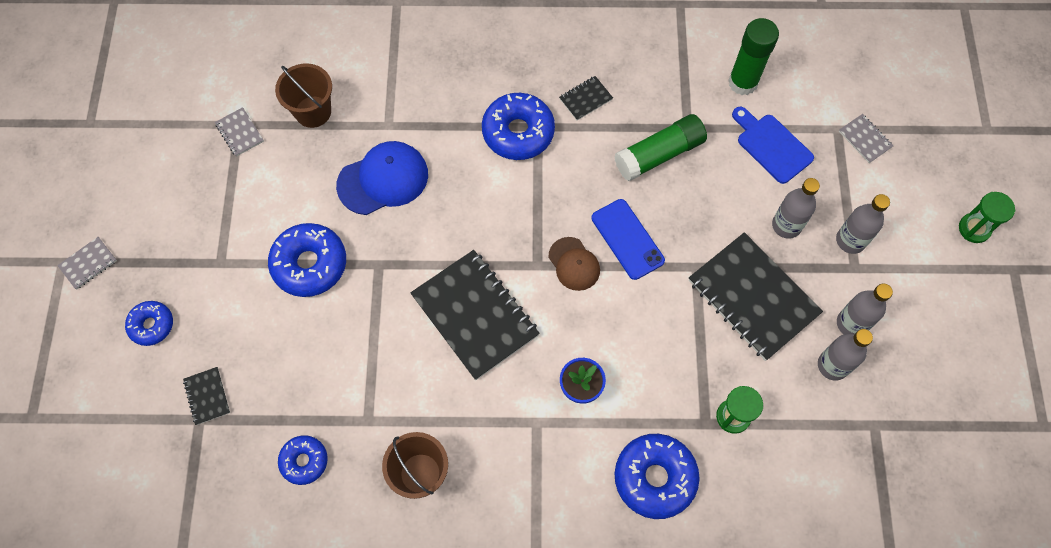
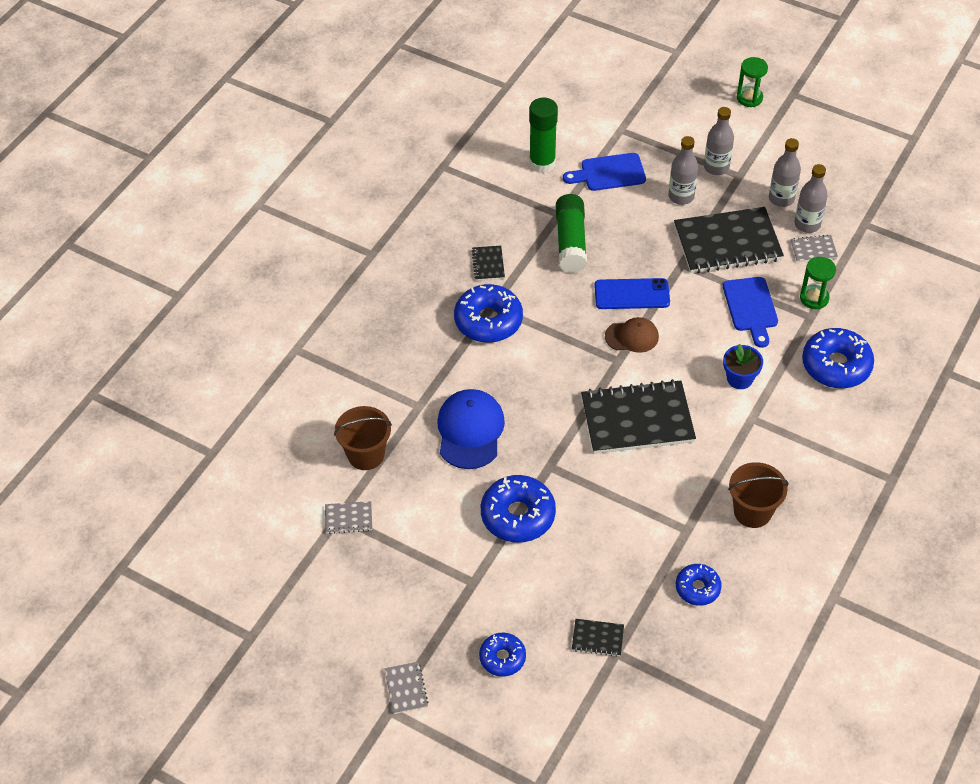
camera: 60 degrees left, 15 degrees down
grey notebook [839,114,893,163] -> grey notebook moved to [791,235,838,262]
none -> blue cutting board [723,277,778,348]

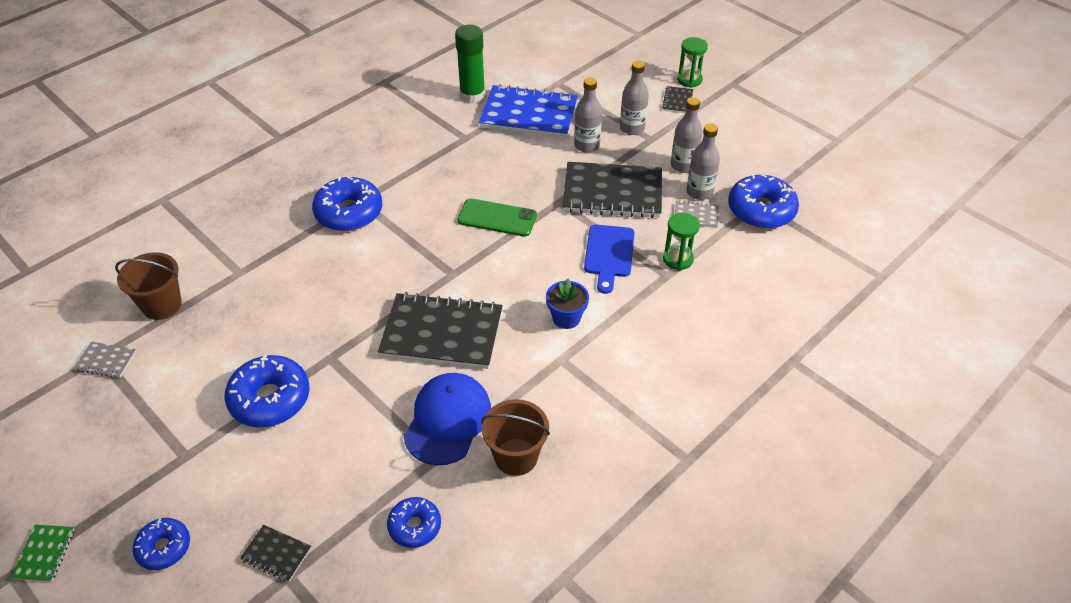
camera: 15 degrees right, 5 degrees down
grey notebook [384,662,429,714] -> green notebook [11,525,75,582]
blue cap [437,389,505,469] -> blue cap moved to [404,373,491,466]
black notebook [472,246,505,281] -> black notebook moved to [662,86,693,113]
green glue stick [556,194,587,273] -> none
blue cutting board [563,153,646,191] -> blue notebook [479,84,578,138]
blue phone [594,278,670,309] -> green phone [457,198,537,237]
brown cap [605,317,659,353] -> none
blue donut [802,328,874,388] -> blue donut moved to [728,174,799,229]

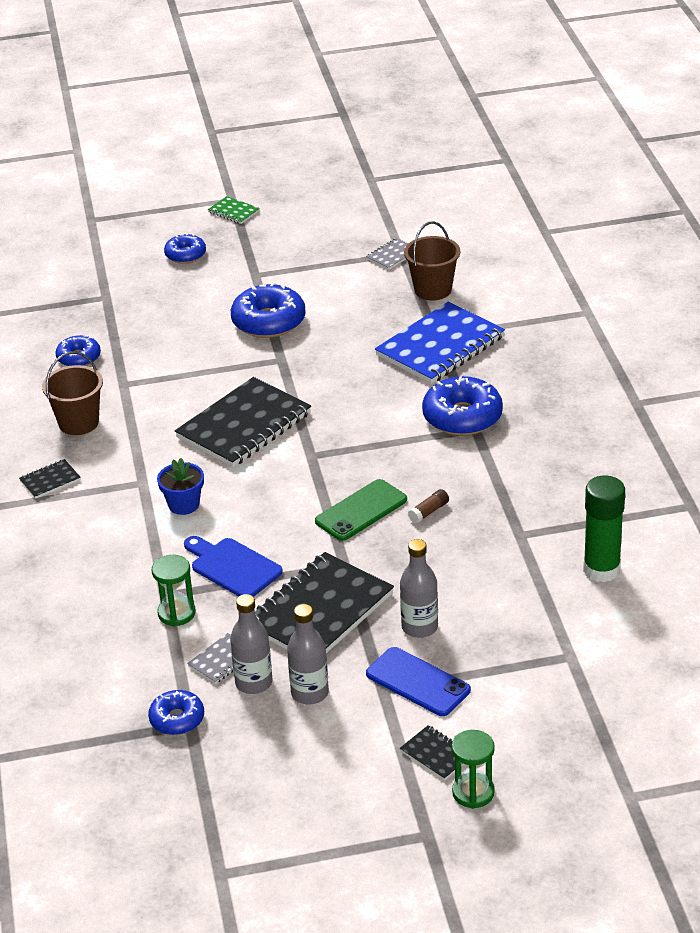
camera: 125 degrees right, 10 degrees down
black notebook [240,525,311,582] -> black notebook moved to [19,459,81,499]
blue cap [404,373,491,466] -> none
blue notebook [479,84,578,138] -> blue notebook moved to [375,302,505,384]
grey bottle [620,61,649,135] -> blue phone [366,647,471,716]
blue donut [728,174,799,229] -> blue donut [148,690,204,735], size x0.59
none -> brown glue stick [408,489,449,523]

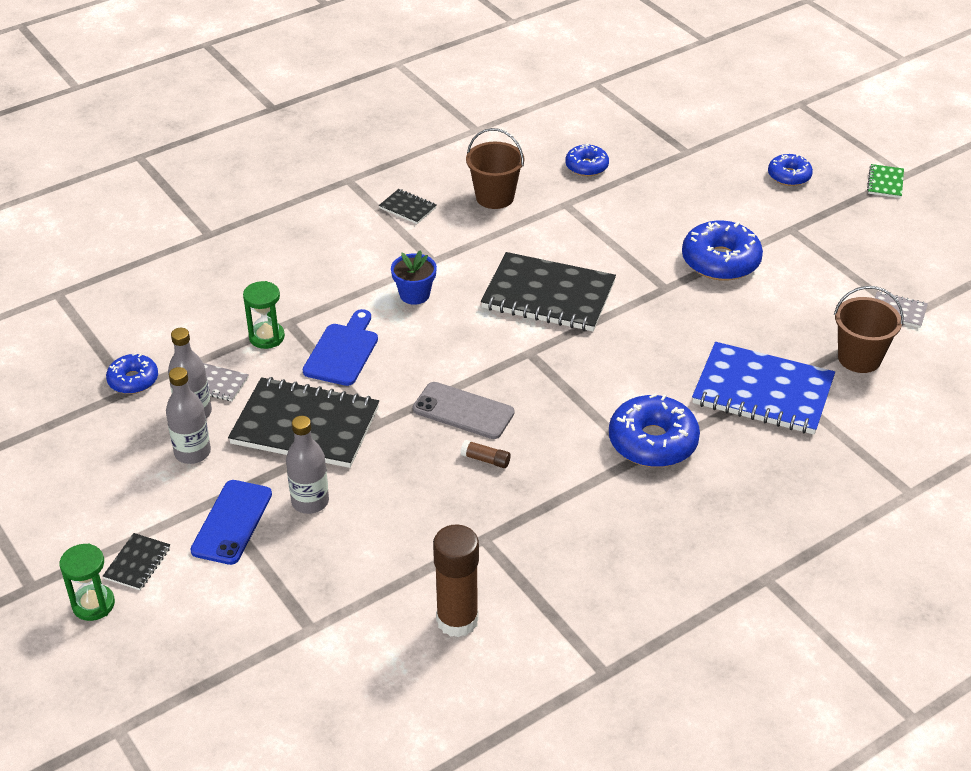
camera: 65 degrees right, 5 degrees up
green phone [315,479,407,541] -> grey phone [413,382,515,439]
green glue stick [583,475,625,582] -> brown glue stick [433,524,479,637]

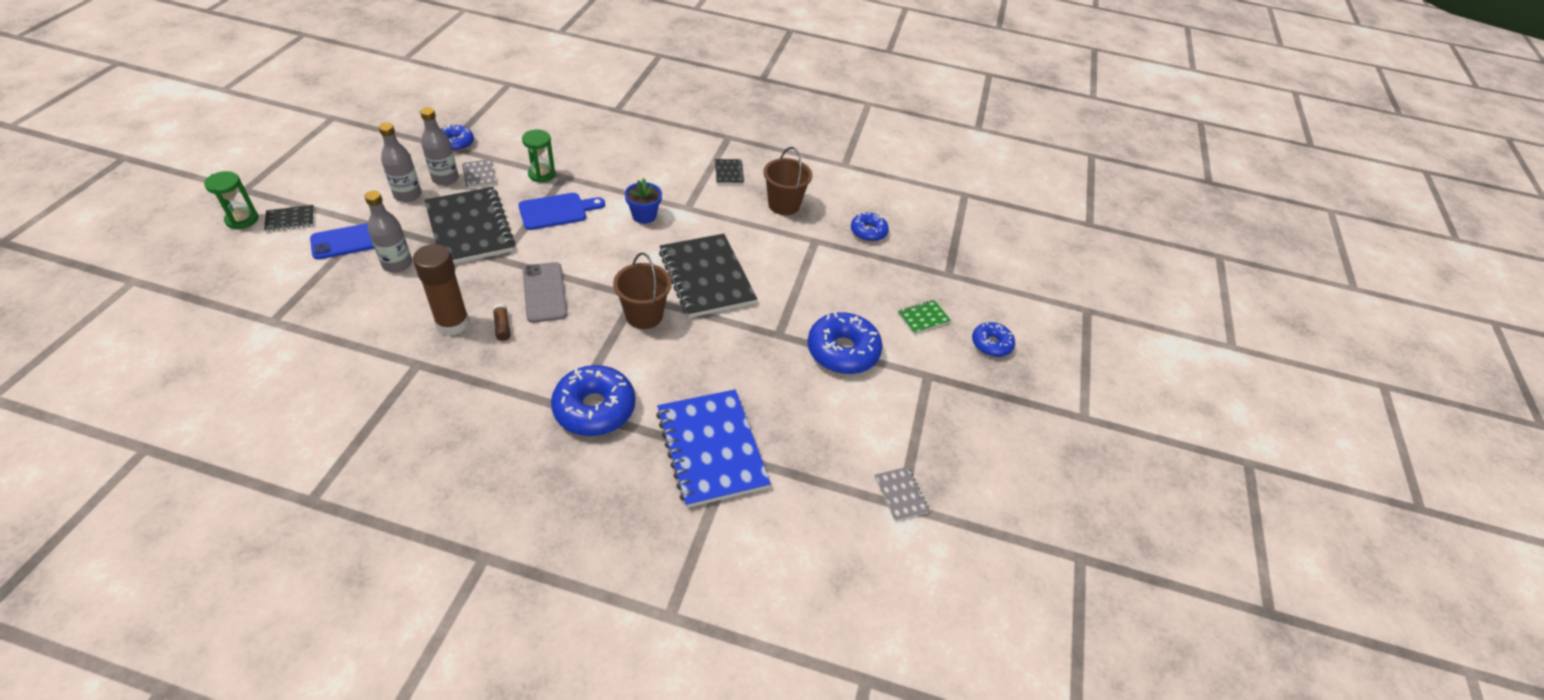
camera: 45 degrees right, 5 degrees up
brown glue stick [433,524,479,637] -> brown glue stick moved to [413,244,470,336]
brown bucket [834,286,904,373] -> brown bucket moved to [613,253,672,329]
green notebook [867,164,904,198] -> green notebook moved to [898,300,951,334]

